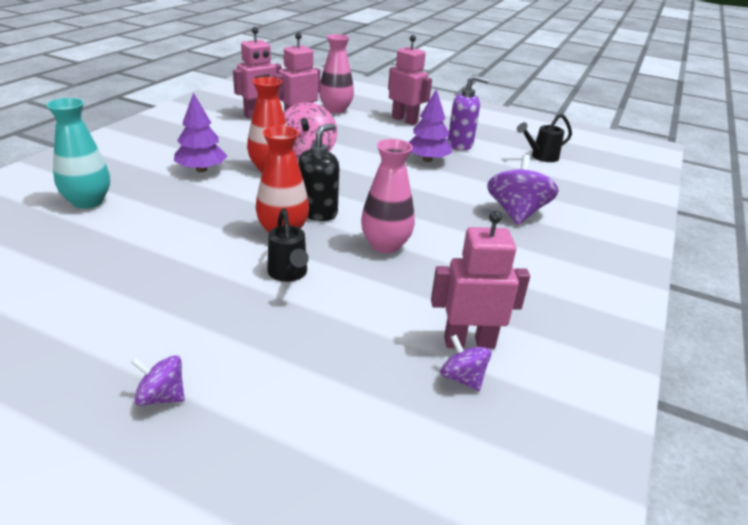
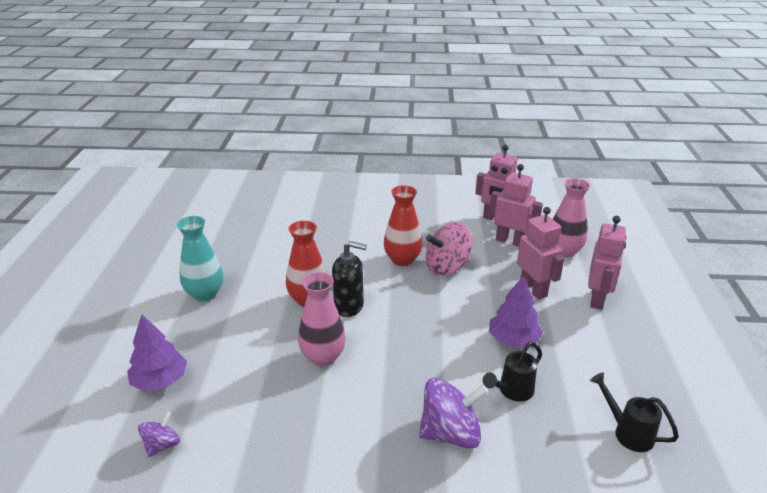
camera: 70 degrees right, 0 degrees up
turquoise vase [46,98,110,209] -> turquoise vase moved to [177,216,223,301]
purple spinning top [131,355,185,406] -> none
purple tree [174,92,227,172] -> purple tree moved to [127,315,187,392]
black watering can [267,208,309,282] -> black watering can moved to [483,342,542,402]
pink robot [431,211,530,349] -> pink robot moved to [517,207,564,300]
purple soap dispenser [447,75,489,150] -> none

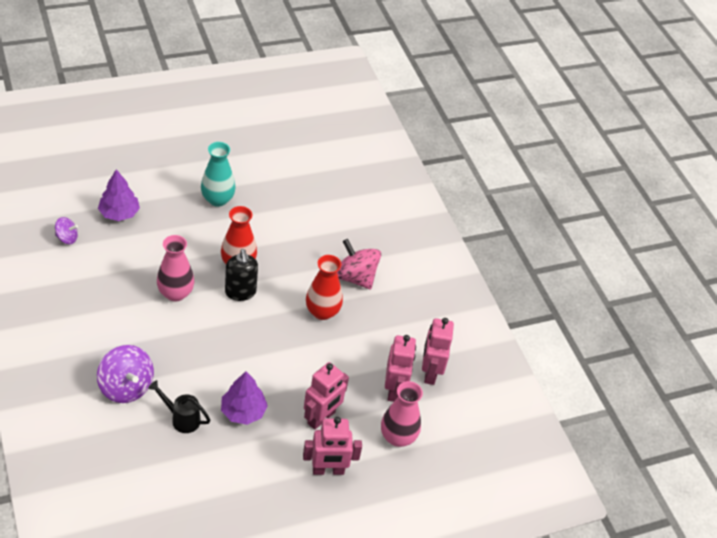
camera: 60 degrees right, 15 degrees up
pink spinning top [426,222,472,276] -> pink spinning top moved to [337,239,381,289]
black watering can [590,372,679,452] -> none

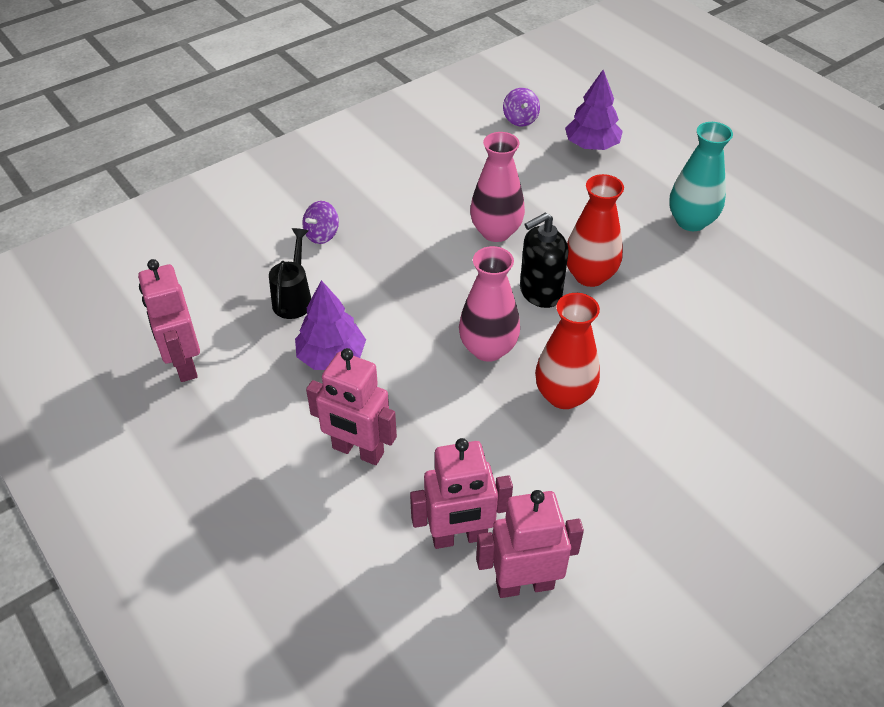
camera: 80 degrees right, 0 degrees up
purple spinning top [97,345,154,403] -> purple spinning top [302,201,339,244], size x0.54
pink robot [303,417,362,475] -> pink robot moved to [138,259,200,382]
pink spinning top [337,239,381,289] -> none
pink vase [381,381,423,447] -> pink vase moved to [459,246,520,362]

